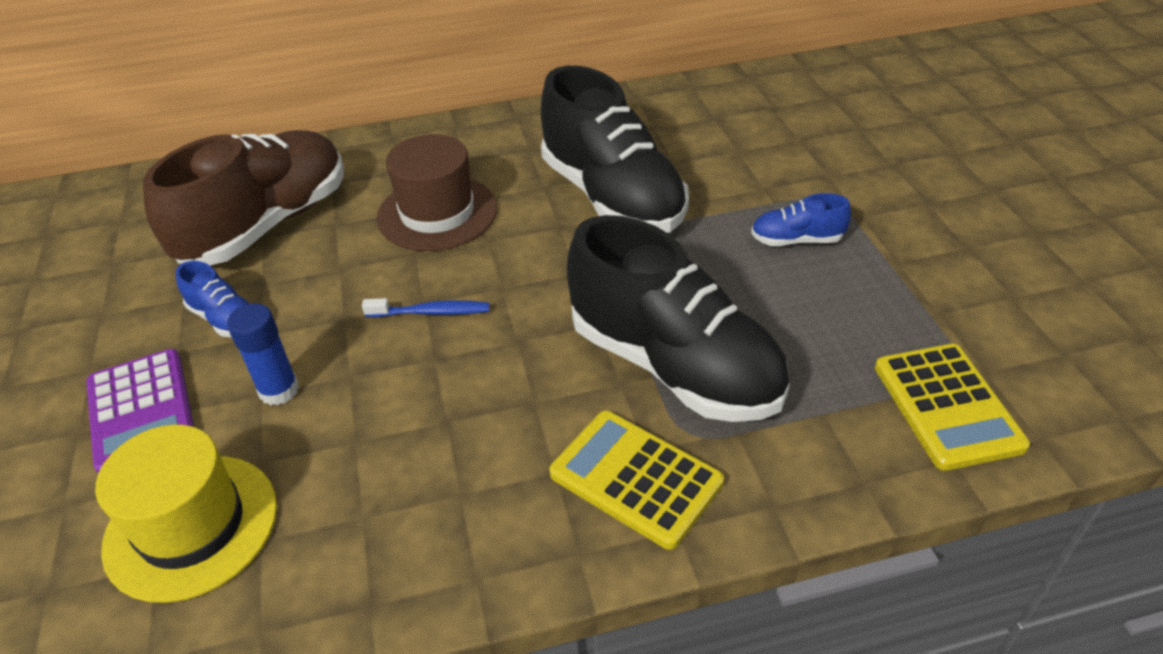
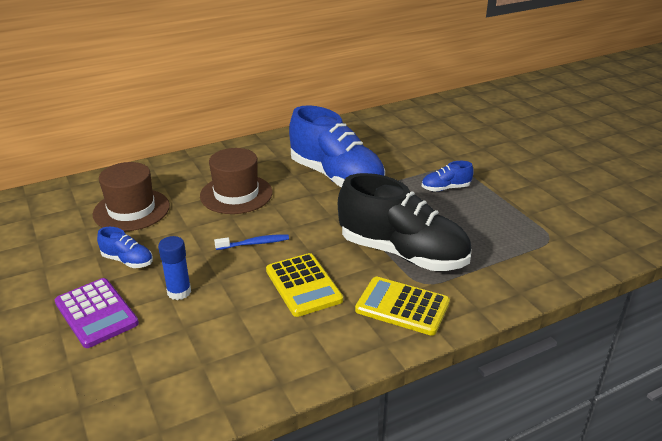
camera: 15 degrees left, 10 degrees down
yellow hat [95,425,277,603] -> none
brown shoe [143,130,344,265] -> brown hat [93,162,170,232]
black shoe [541,66,689,233] -> blue shoe [289,105,385,187]
yellow calculator [875,344,1030,471] -> yellow calculator moved to [266,253,343,317]

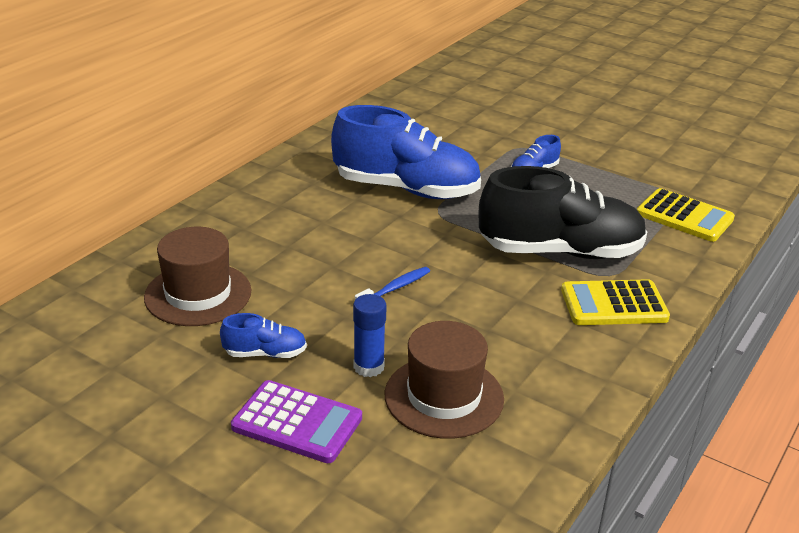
camera: 30 degrees left, 0 degrees up
brown hat [200,148,273,214] -> brown hat moved to [385,321,504,439]
yellow calculator [266,253,343,317] -> yellow calculator moved to [637,188,735,242]

